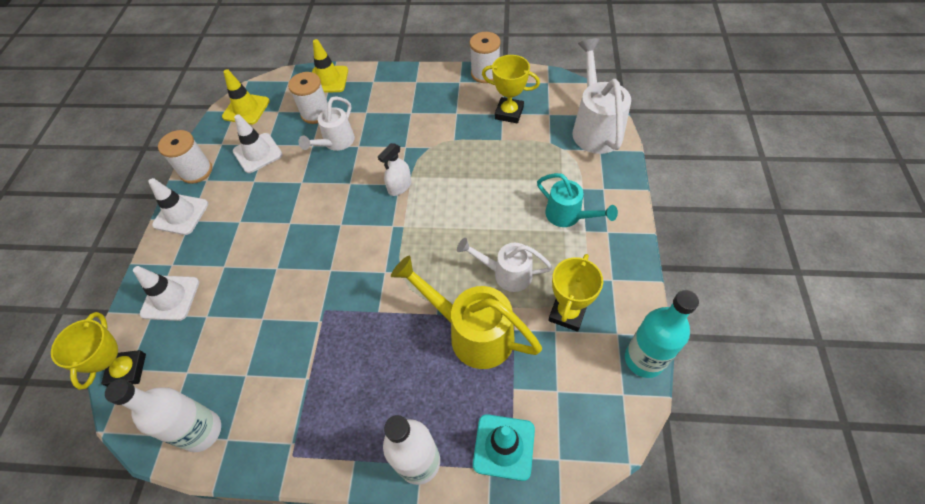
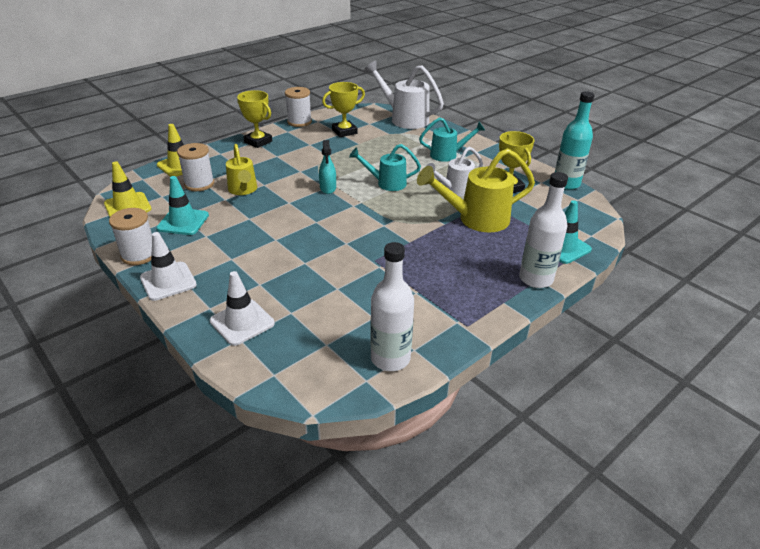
camera: 50 degrees left, 20 degrees down
yellow trophy [51,312,146,390] -> yellow trophy moved to [237,90,272,148]
white traffic cone [233,114,283,173] -> turquoise traffic cone [157,176,209,235]
white watering can [298,96,355,151] -> yellow watering can [226,144,257,195]
white spray bottle [378,143,411,196] -> turquoise spray bottle [319,140,336,194]
none -> turquoise watering can [349,144,421,191]

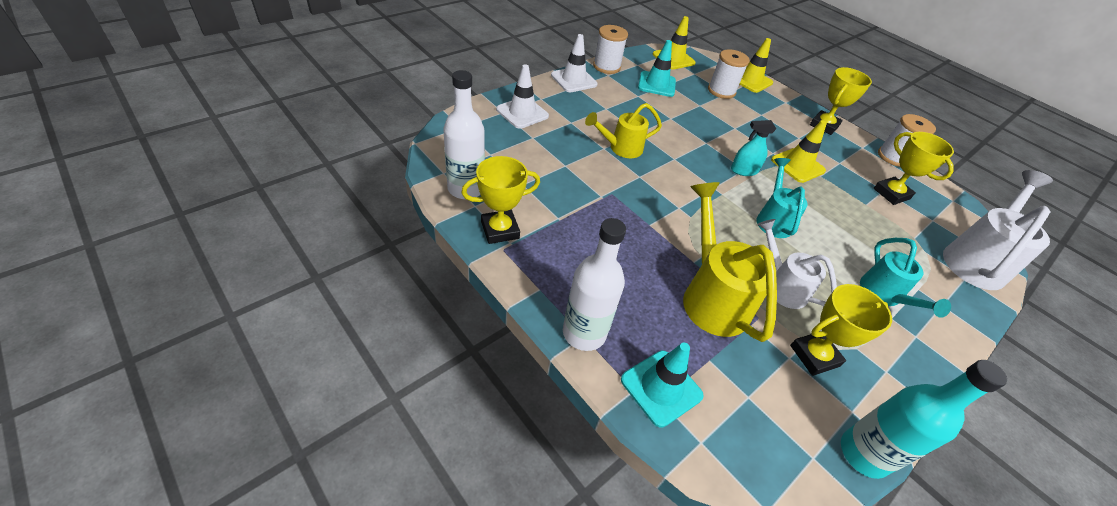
camera: 85 degrees right, 10 degrees up
yellow watering can [226,144,257,195] -> yellow watering can moved to [585,103,662,158]
none -> yellow trophy [461,156,540,244]
none -> yellow traffic cone [771,120,827,183]

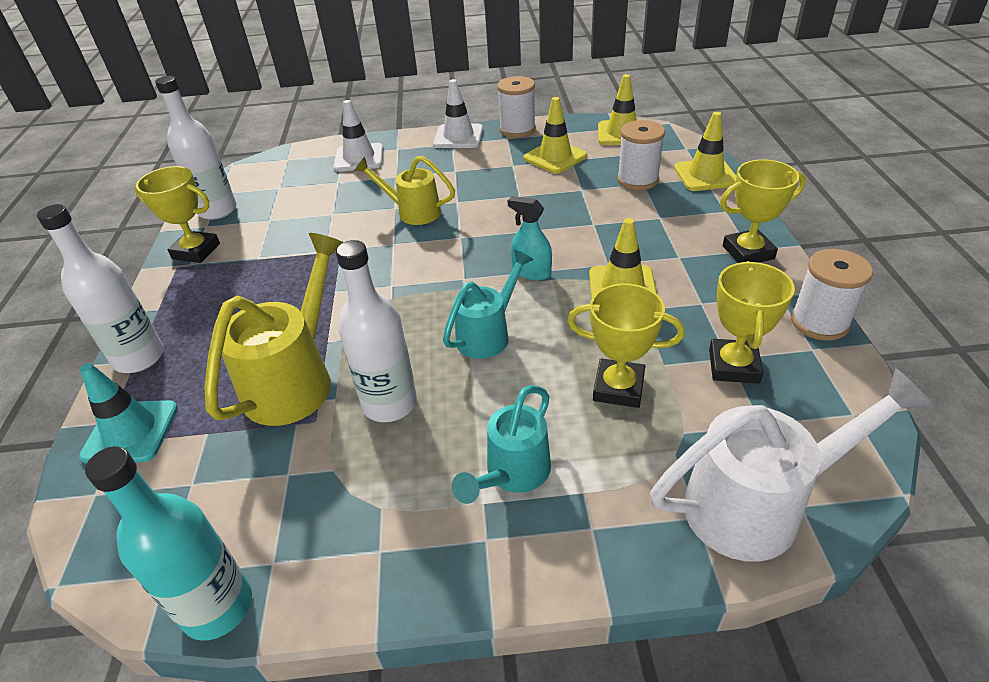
camera: 45 degrees right, 5 degrees down
turquoise traffic cone [638,40,676,97] -> yellow traffic cone [524,97,587,174]
white watering can [757,219,837,309] -> white bottle [336,240,417,422]
yellow trophy [790,284,892,376] -> yellow trophy moved to [568,283,685,408]

